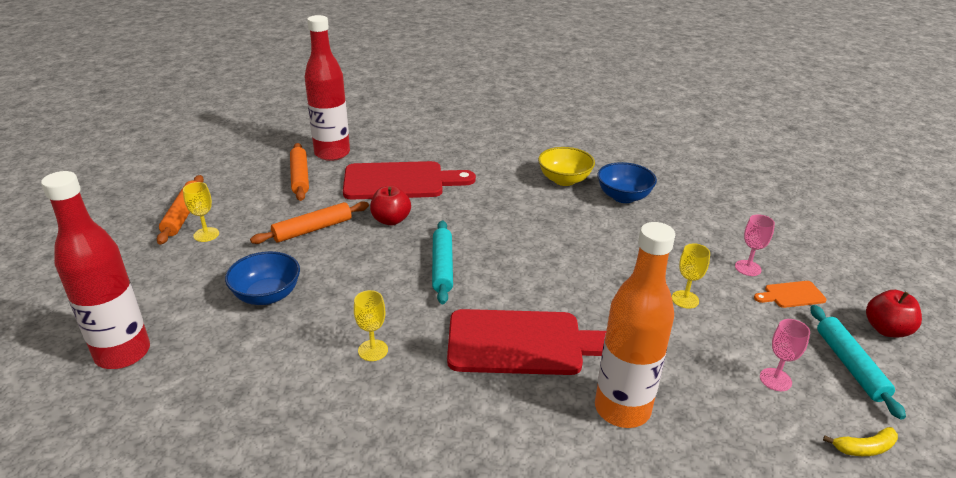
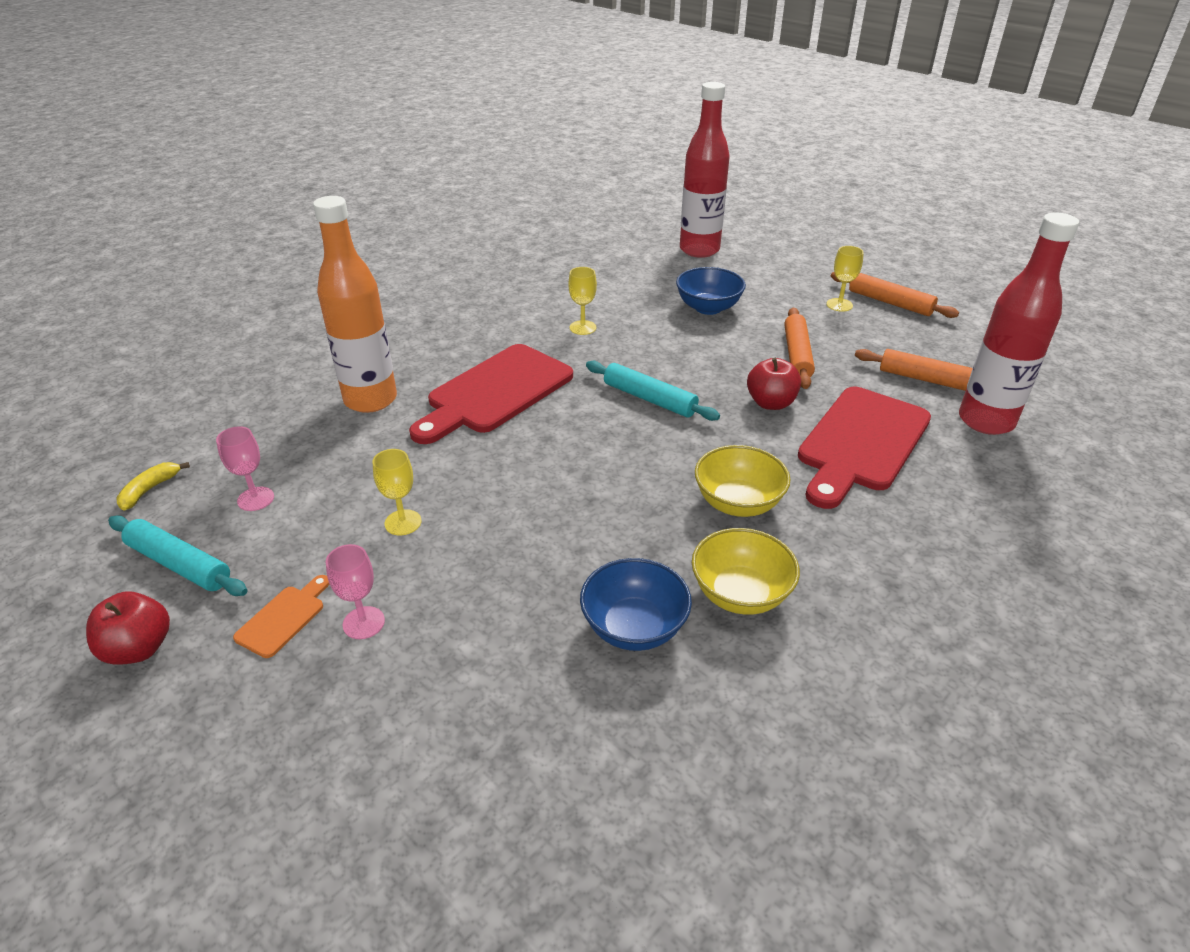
camera: 130 degrees right, 5 degrees up
none -> yellow bowl [695,445,791,517]

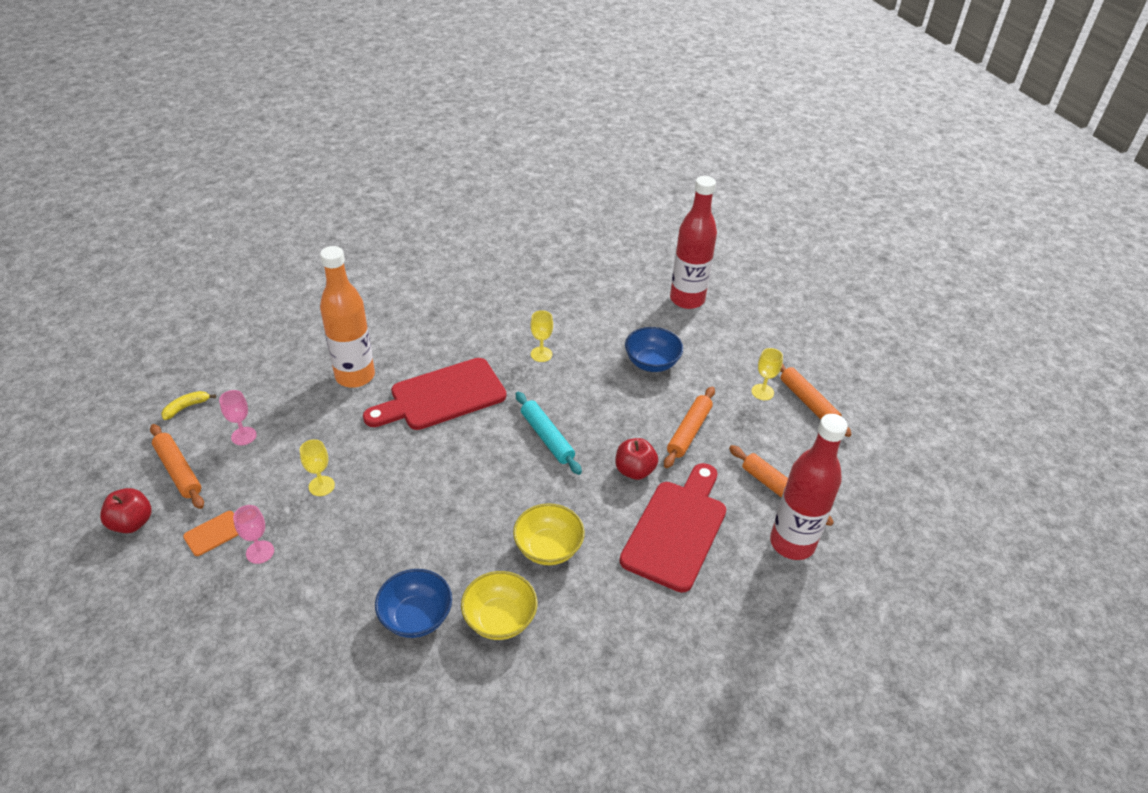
camera: 20 degrees right, 5 degrees up
turquoise rolling pin [108,516,248,596] -> orange rolling pin [150,424,204,509]
red cutting board [798,387,931,509] -> red cutting board turned 150 degrees clockwise [620,463,726,593]

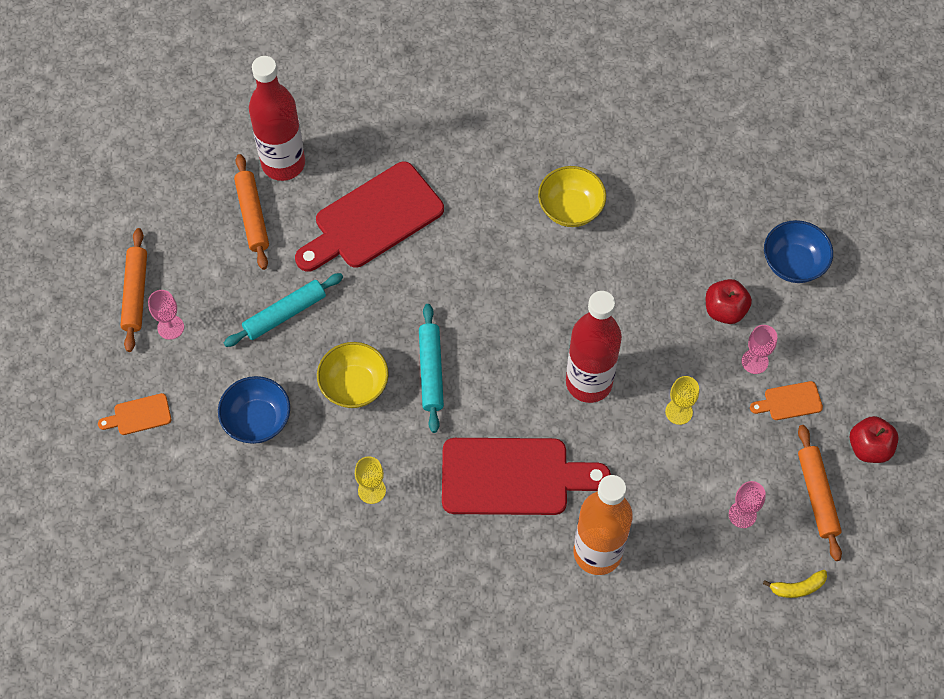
camera: 150 degrees left, 20 degrees up
blue bowl [375,569,452,638] -> blue bowl moved to [764,220,833,283]
yellow bowl [513,503,585,565] -> yellow bowl moved to [317,342,389,408]
red apple [615,438,658,480] -> red apple moved to [706,279,752,324]
orange rolling pin [664,387,715,468] -> turquoise rolling pin [224,273,343,347]
red bottle [670,176,717,309] -> red bottle moved to [566,291,622,403]
yellow goblet [751,348,783,400] -> pink goblet [148,290,184,340]
none -> orange cutting board [98,393,171,435]

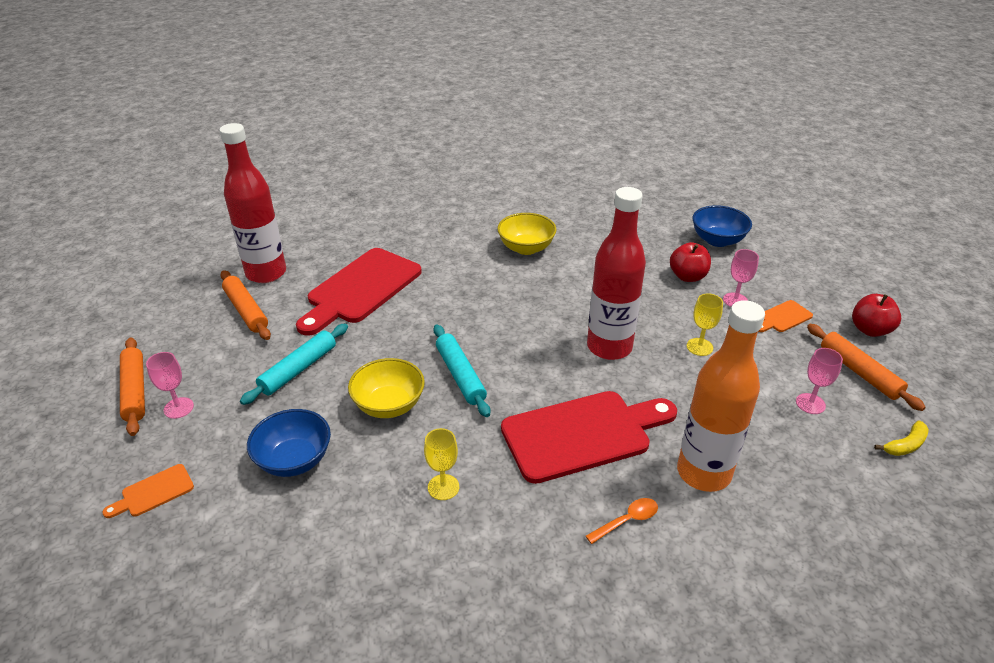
camera: 20 degrees left, 25 degrees down
none -> orange spoon [586,498,658,544]

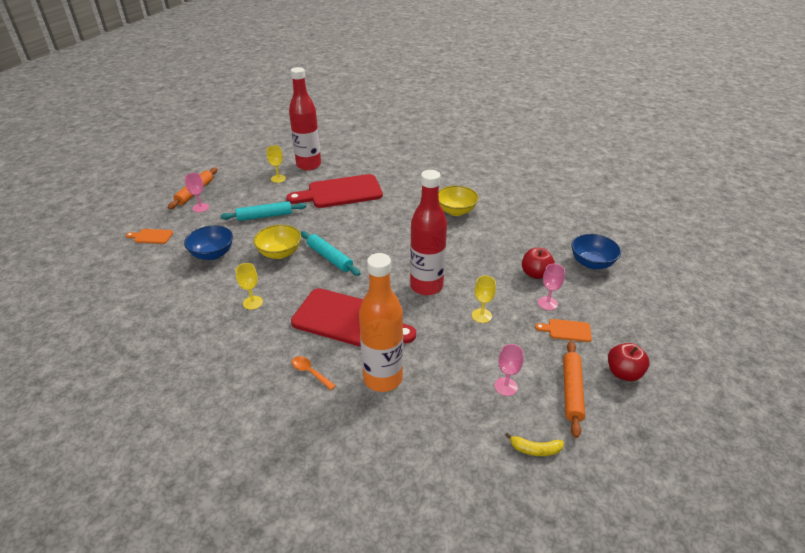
camera: 40 degrees right, 0 degrees up
orange rolling pin [220,270,271,340] -> yellow goblet [267,145,286,183]
turquoise rolling pin [434,325,490,417] -> turquoise rolling pin turned 60 degrees counterclockwise [301,231,361,276]
orange spoon [586,498,658,544] -> orange spoon turned 150 degrees counterclockwise [292,356,336,390]

